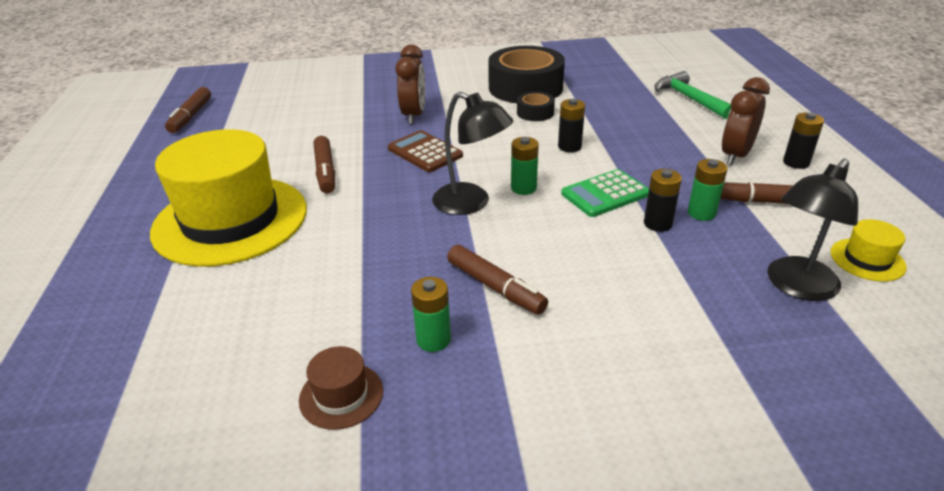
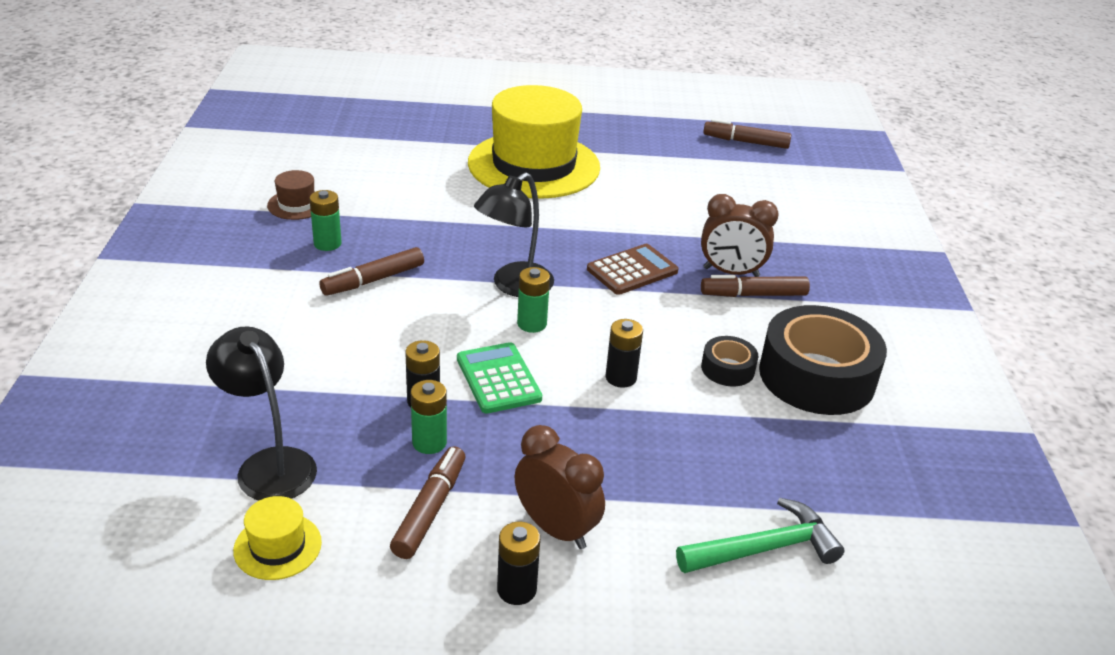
camera: 95 degrees right, 0 degrees up
brown marker [314,136,335,193] -> brown marker moved to [701,275,810,297]

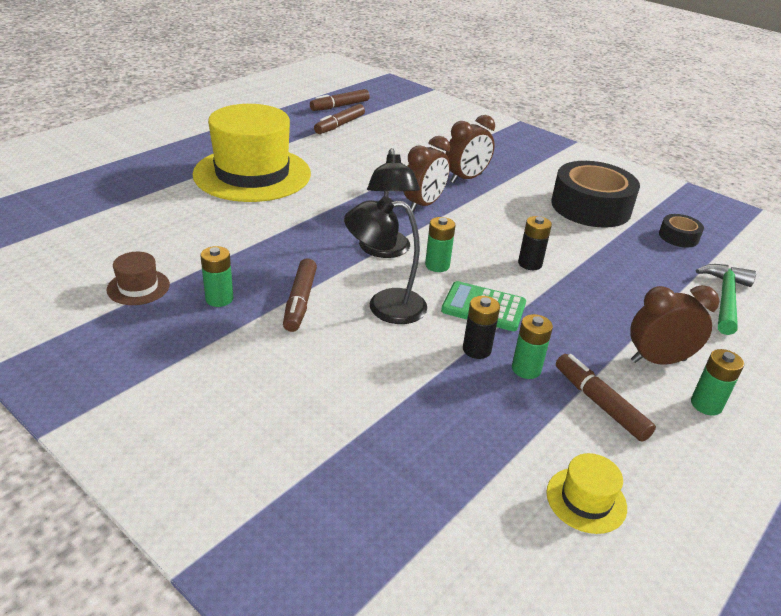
camera: 50 degrees left, 0 degrees up
black lamp [206,326,317,500] -> black lamp moved to [344,196,427,324]
black battery [497,522,540,605] -> green battery [691,349,744,416]
brown calculator [587,244,678,295] -> brown clock [403,136,450,212]
brown marker [701,275,810,297] -> brown marker moved to [314,104,365,134]
black tape [701,336,758,386] -> black tape moved to [659,214,704,247]

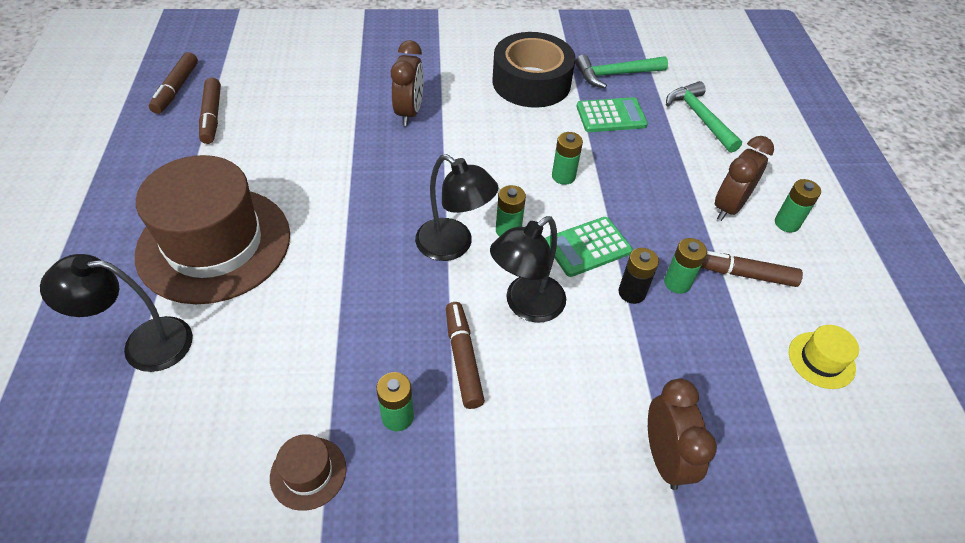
camera: 45 degrees left, 15 degrees up
yellow hat [192,104,311,202] -> brown hat [135,155,290,304]
brown marker [283,258,317,332] -> brown marker turned 150 degrees counterclockwise [446,302,485,409]
brown clock [403,136,450,212] -> brown clock moved to [648,379,717,490]
black battery [518,216,552,270] -> green battery [552,132,583,185]
black tape [659,214,704,247] -> green hammer [575,55,668,88]
none -> black lamp [40,254,193,372]
none -> green calculator [576,97,648,132]

